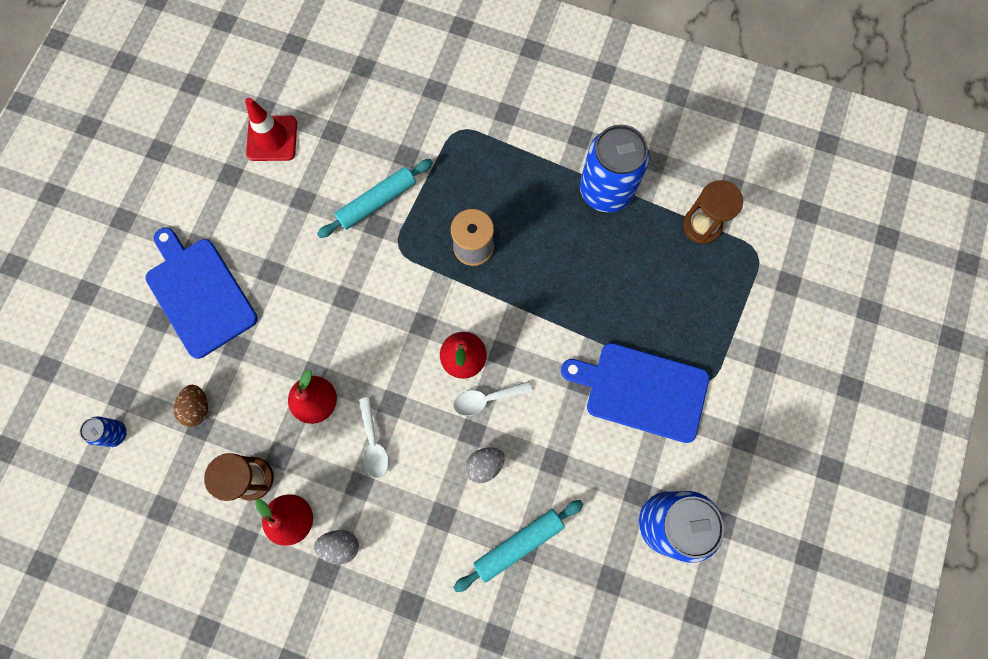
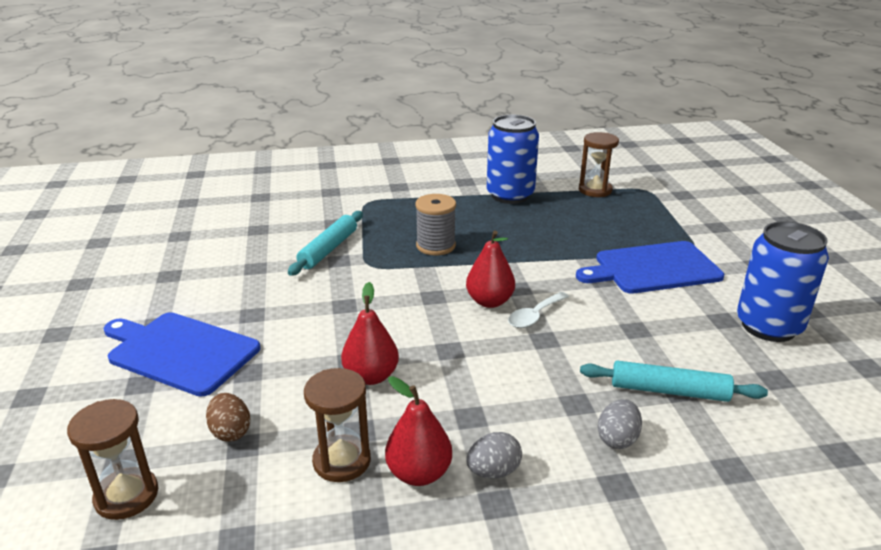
camera: 30 degrees left, 45 degrees down
blue can [80,416,127,447] -> brown hourglass [67,399,158,520]
red traffic cone [245,98,297,161] -> none
white spoon [359,397,389,478] -> none
turquoise rolling pin [453,500,584,592] -> turquoise rolling pin turned 75 degrees clockwise [580,361,768,402]
grey egg [465,447,505,483] -> grey egg moved to [598,399,642,449]

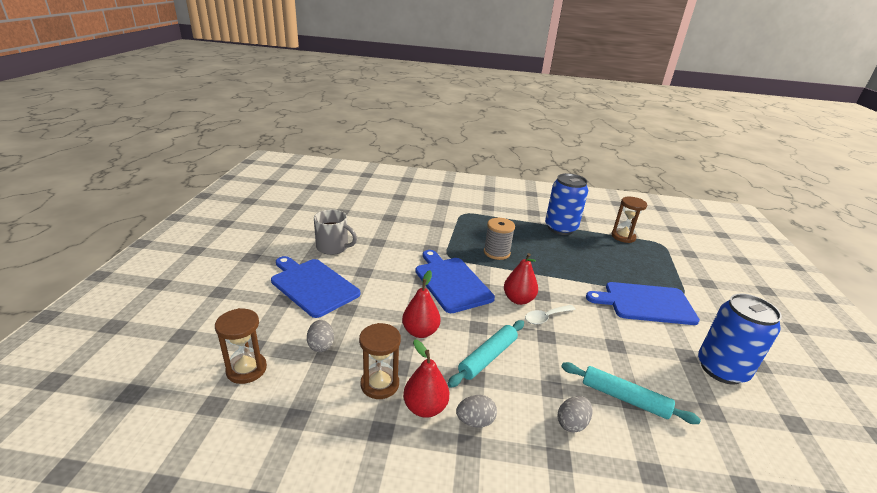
camera: 15 degrees right, 0 degrees up
brown egg [206,393,251,442] -> grey egg [307,320,334,352]
turquoise rolling pin [288,211,363,276] -> turquoise rolling pin moved to [448,320,524,388]
none -> grey mug [314,210,357,255]
none -> blue cutting board [415,250,495,313]

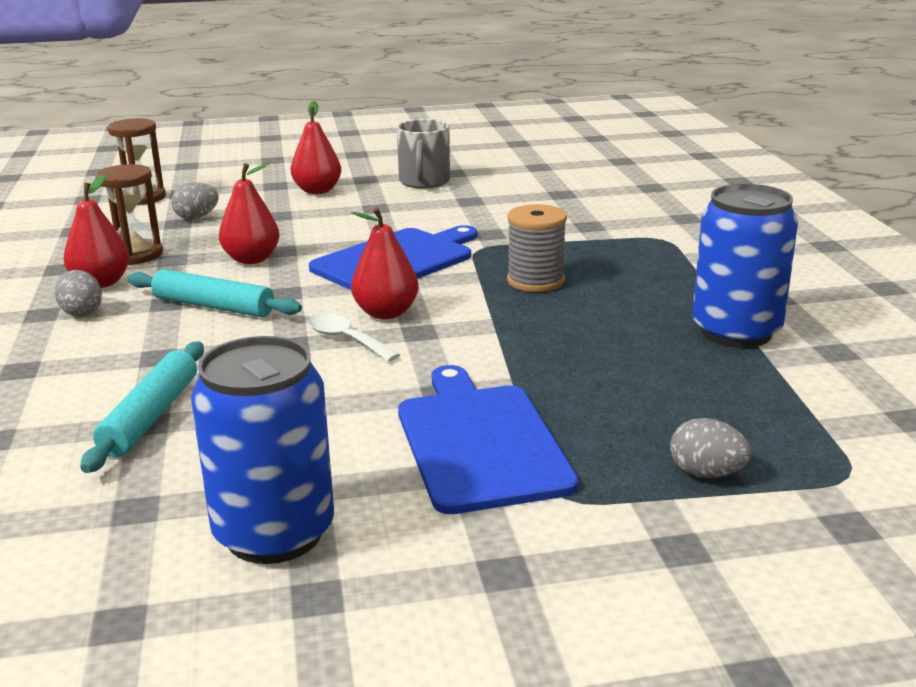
camera: 75 degrees right, 5 degrees down
blue cutting board [271,256,361,318] -> red pear [291,101,341,194]
grey egg [558,396,593,433] -> grey egg moved to [670,418,751,478]
brown hourglass [611,197,647,243] -> none

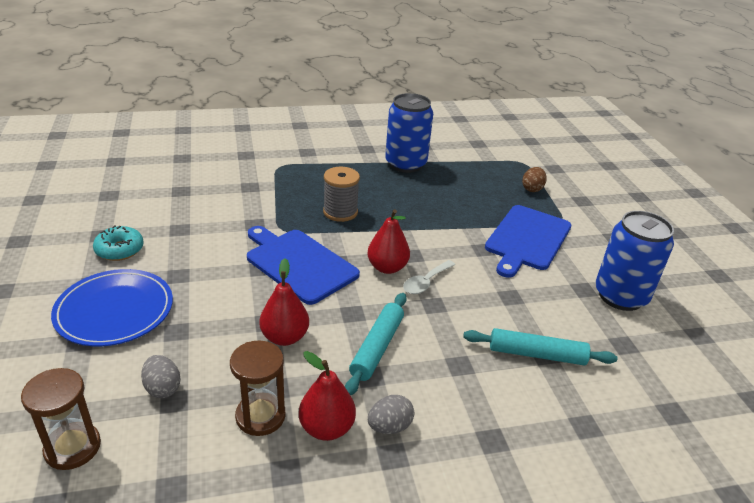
camera: 95 degrees left, 10 degrees up
red pear [291,101,341,194] -> blue plate [51,269,173,346]
grey mug [397,119,450,189] -> turquoise donut [93,225,144,261]
blue cutting board [398,365,579,514] -> blue cutting board turned 45 degrees counterclockwise [485,205,571,278]
grey egg [670,418,751,478] -> brown egg [522,167,547,192]

